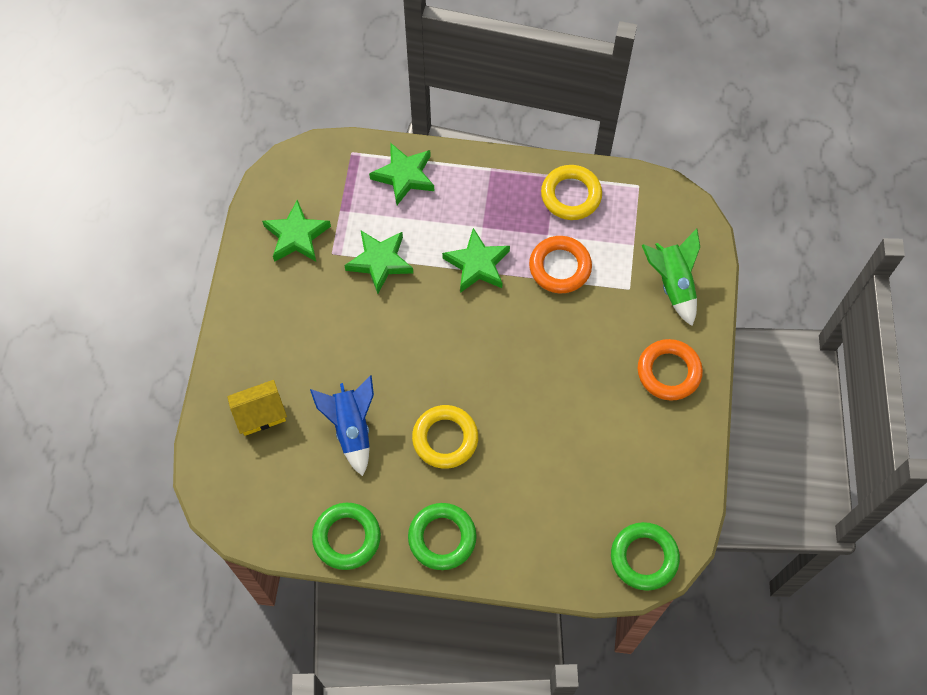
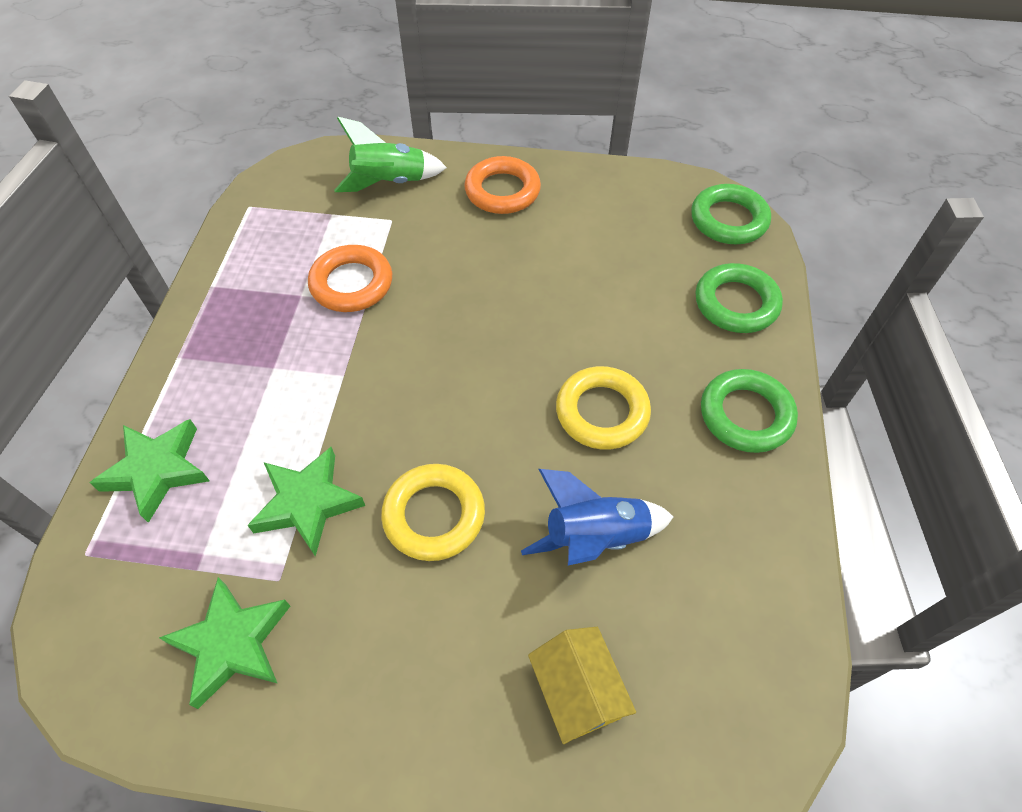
camera: 90 degrees left, 10 degrees down
green ring [312,503,381,570] -> green ring moved to [695,263,783,333]
green star [442,228,510,293] -> none
yellow ring [541,165,602,220] -> yellow ring moved to [381,464,485,561]

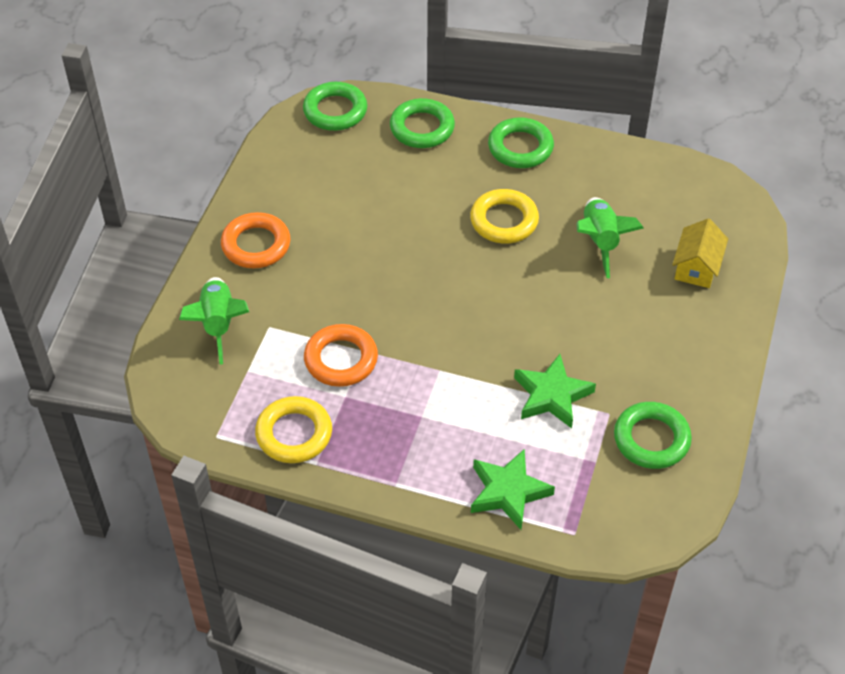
camera: 80 degrees left, 5 degrees down
green star [159,577,290,709] -> green ring [614,402,692,469]
yellow ring [381,464,485,561] -> yellow ring moved to [255,396,332,463]
blue rocket [521,469,673,565] -> green rocket [576,197,644,278]
yellow house [528,627,636,744] -> yellow house turned 60 degrees counterclockwise [672,218,728,288]

